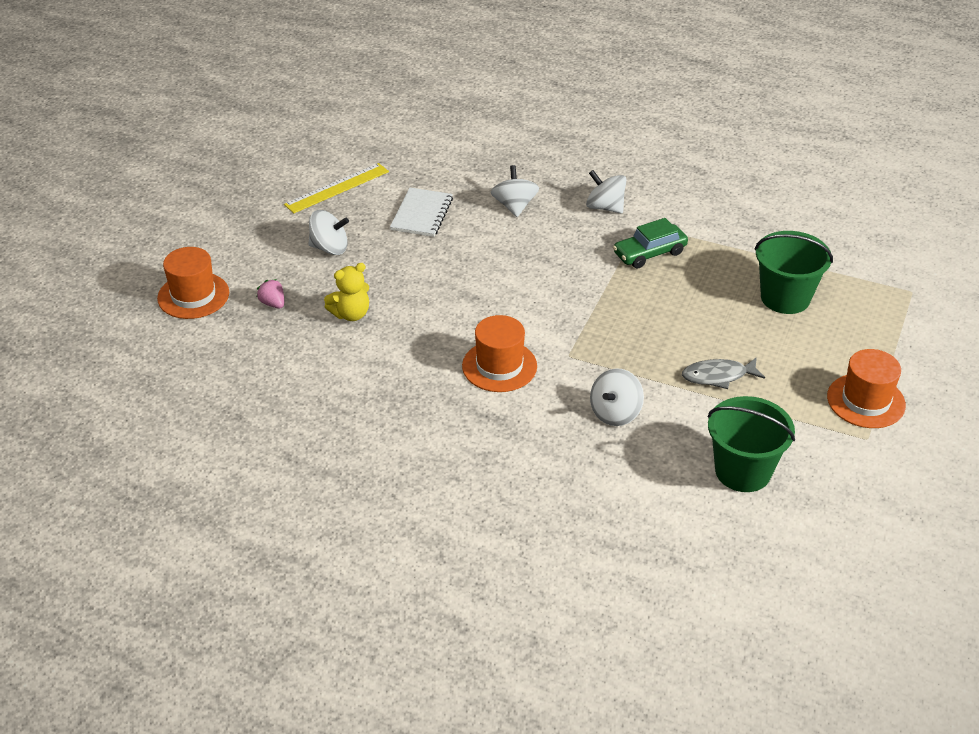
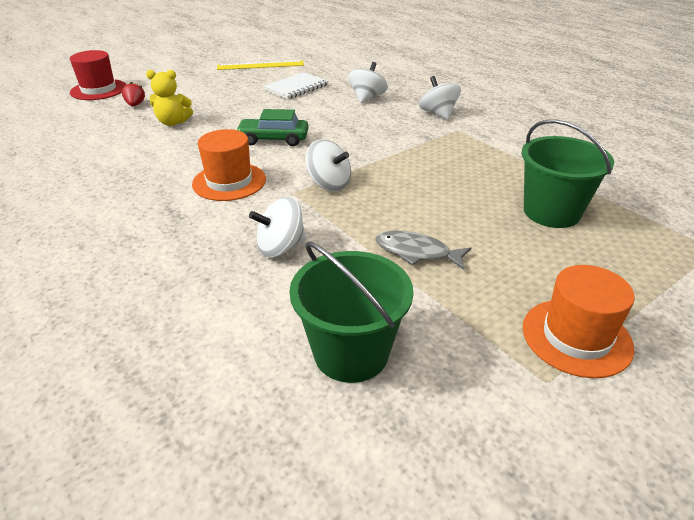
camera: 30 degrees right, 5 degrees down
orange hat [157,247,229,319] -> red hat [70,50,126,100]
pink strawberry [257,279,284,309] -> red strawberry [122,82,145,106]
white spinning top [308,210,349,255] -> white spinning top moved to [305,139,351,192]
green car [613,218,688,269] -> green car moved to [236,109,309,146]

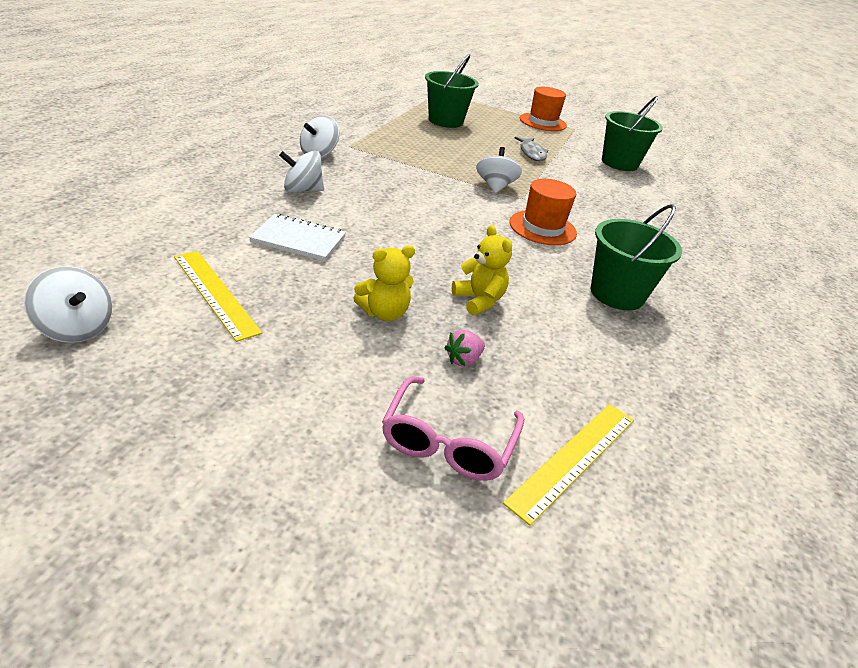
camera: 125 degrees left, 0 degrees up
red hat [70,50,126,100] -> pink glasses [382,376,524,481]
red strawberry [122,82,145,106] -> pink strawberry [444,330,485,367]
green car [236,109,309,146] -> none
white spinning top [249,196,306,258] -> white spinning top moved to [24,266,112,343]
none -> yellow teddy bear [353,245,415,321]
none -> yellow ruler [503,404,634,526]
none -> green bucket [591,204,682,310]

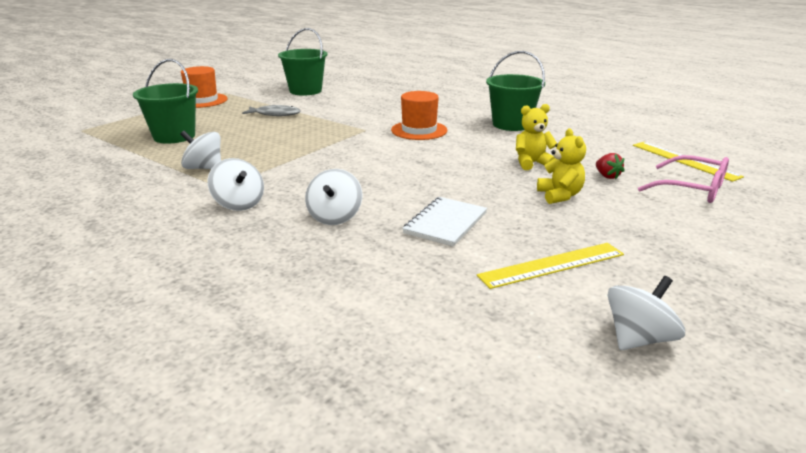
camera: 70 degrees left, 10 degrees down
pink strawberry [444,330,485,367] -> red strawberry [596,153,625,179]
white spinning top [476,147,522,193] -> white spinning top moved to [180,131,221,169]

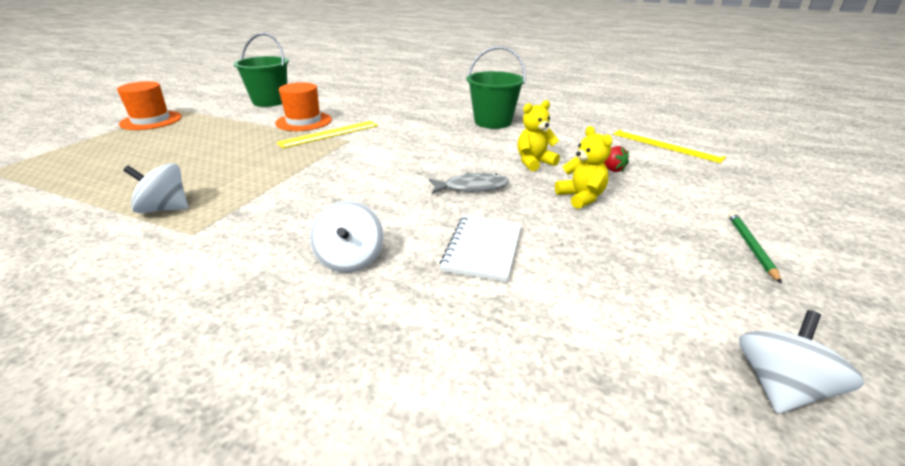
camera: 15 degrees left, 5 degrees up
green bucket [133,59,198,144] -> none
white spinning top [207,158,264,211] -> none
grey fish [242,105,300,116] -> grey fish moved to [429,173,509,194]
orange hat [391,91,448,140] -> orange hat moved to [275,82,332,131]
yellow ruler [477,243,624,289] -> yellow ruler moved to [276,121,378,148]
pink glasses [638,155,729,203] -> none
none -> green pencil [728,212,782,284]

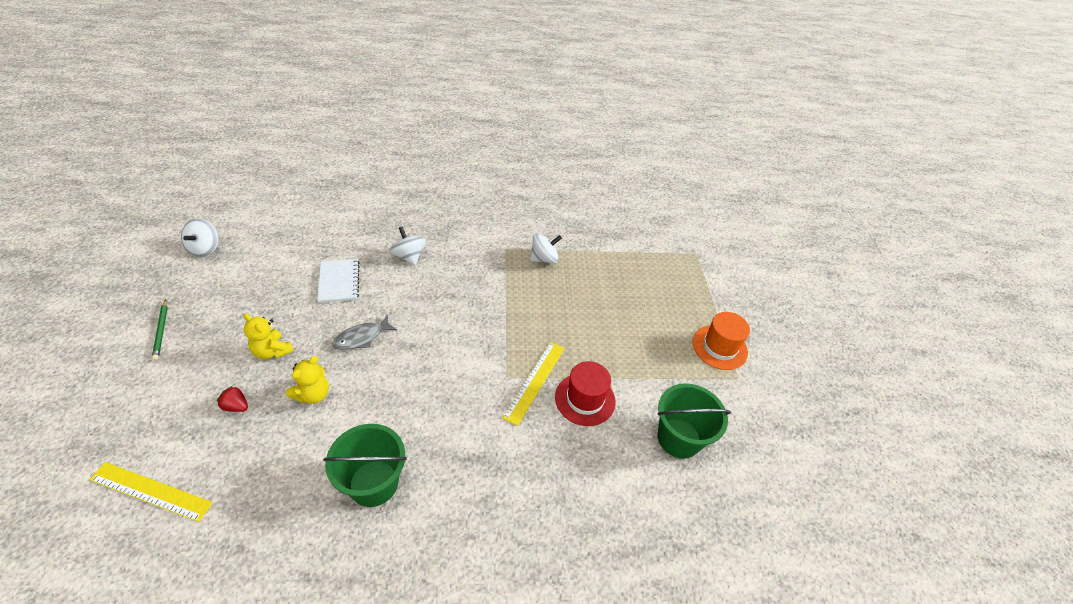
camera: 150 degrees right, 15 degrees up
orange hat [275,82,332,131] -> red hat [555,361,615,426]

